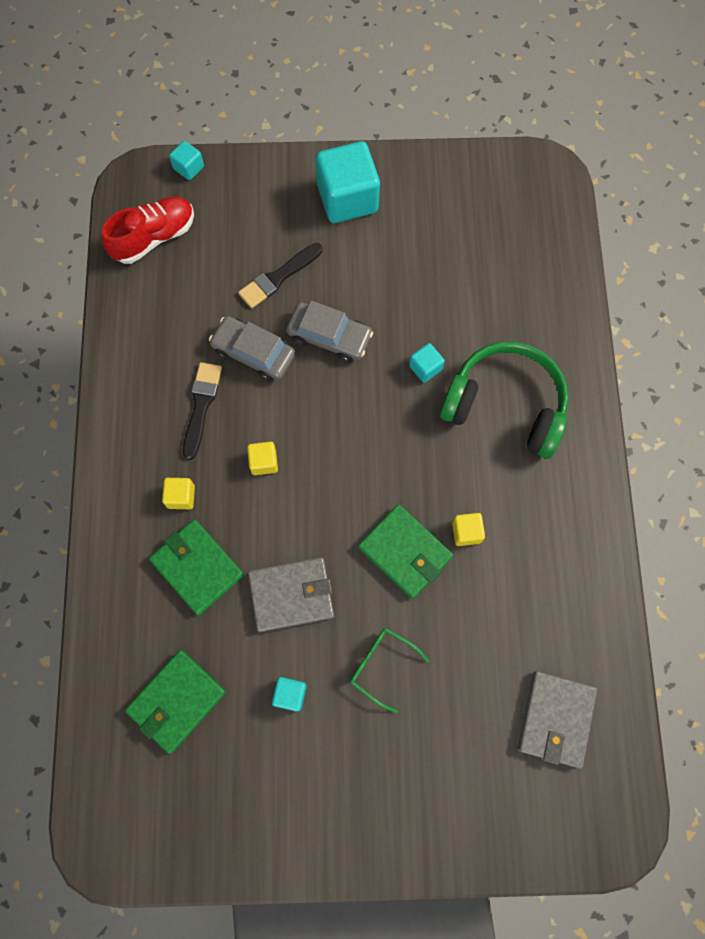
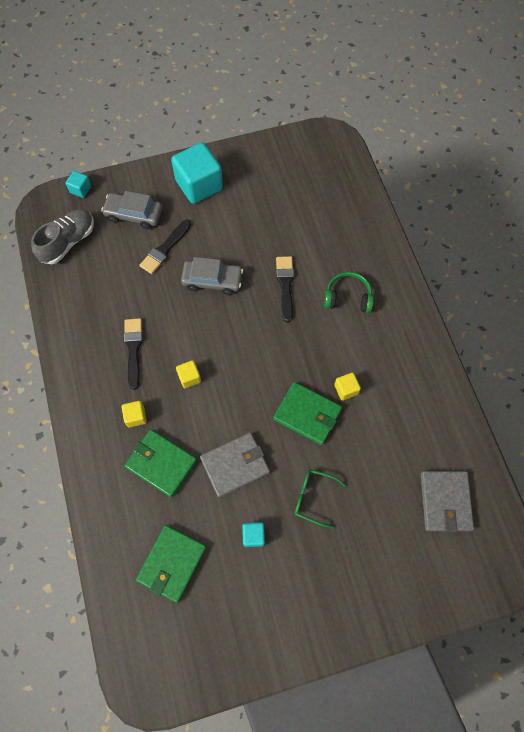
camera: 15 degrees left, 5 degrees down
red shoe [101,197,194,264] -> grey shoe [31,209,94,264]
grey car [209,316,295,381] -> grey car moved to [101,191,162,229]
turquoise cube [409,343,445,383] -> black brush [276,256,294,322]
green headphones [440,342,569,459] -> green headphones [324,272,374,313], size x0.56

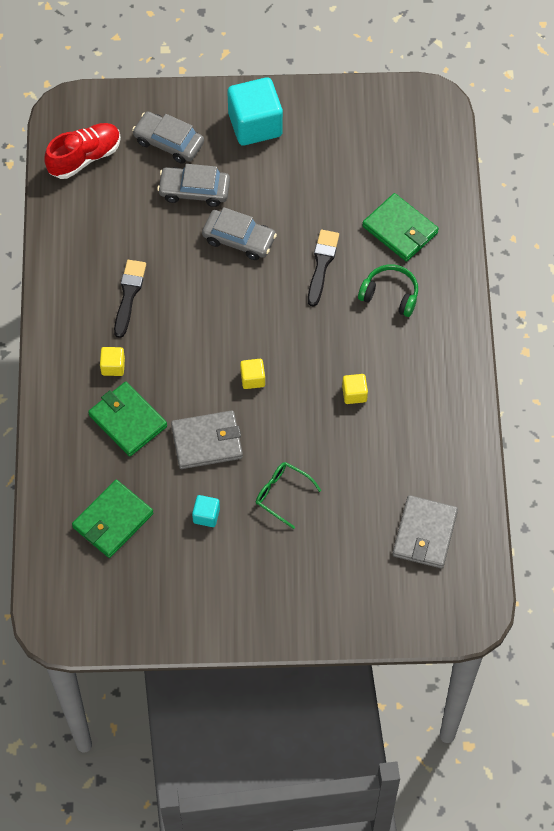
camera: 15 degrees right, 5 degrees down
grey shoe [31,209,94,264] -> red shoe [44,123,121,179]
turquoise cube [65,171,91,198] -> none
black brush [139,220,191,274] -> grey car [157,164,230,207]
yellow cube [176,360,201,388] -> yellow cube moved to [240,359,265,389]
green wallet [273,382,342,445] -> green wallet moved to [362,193,439,262]

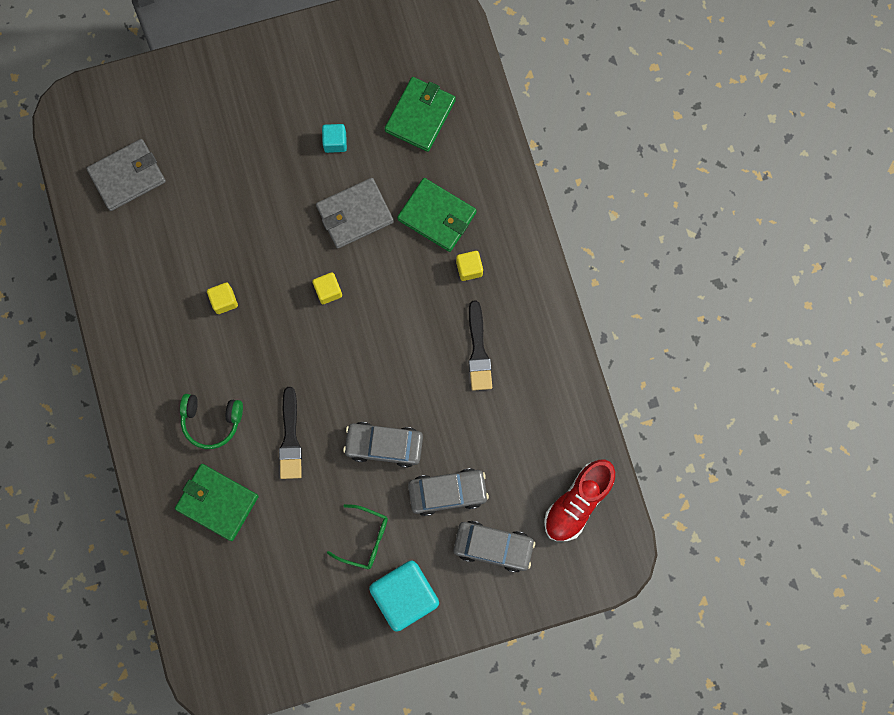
camera: 165 degrees right, 15 degrees up
green glasses [256,462,321,529] -> green glasses moved to [327,504,388,570]
grey wallet [393,495,458,568] -> grey wallet turned 60 degrees clockwise [86,139,166,211]

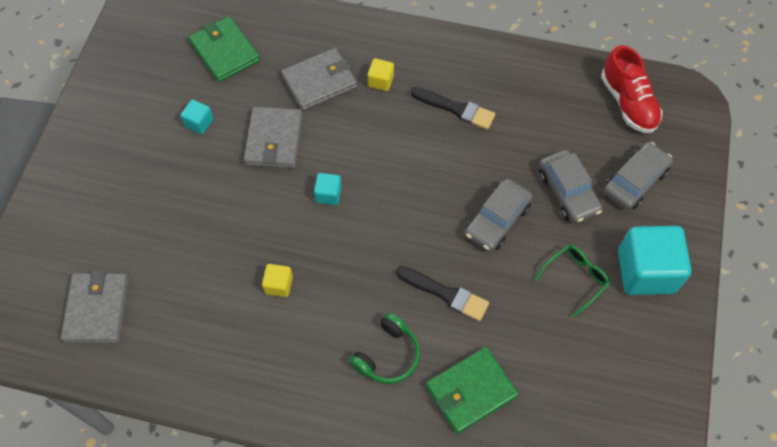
camera: 60 degrees left, 15 degrees down
yellow cube [312,272,342,304] -> turquoise cube [314,173,342,205]
green wallet [397,178,477,252] -> grey wallet [281,48,357,111]
grey car [408,468,489,516] -> grey car turned 135 degrees clockwise [539,150,603,223]

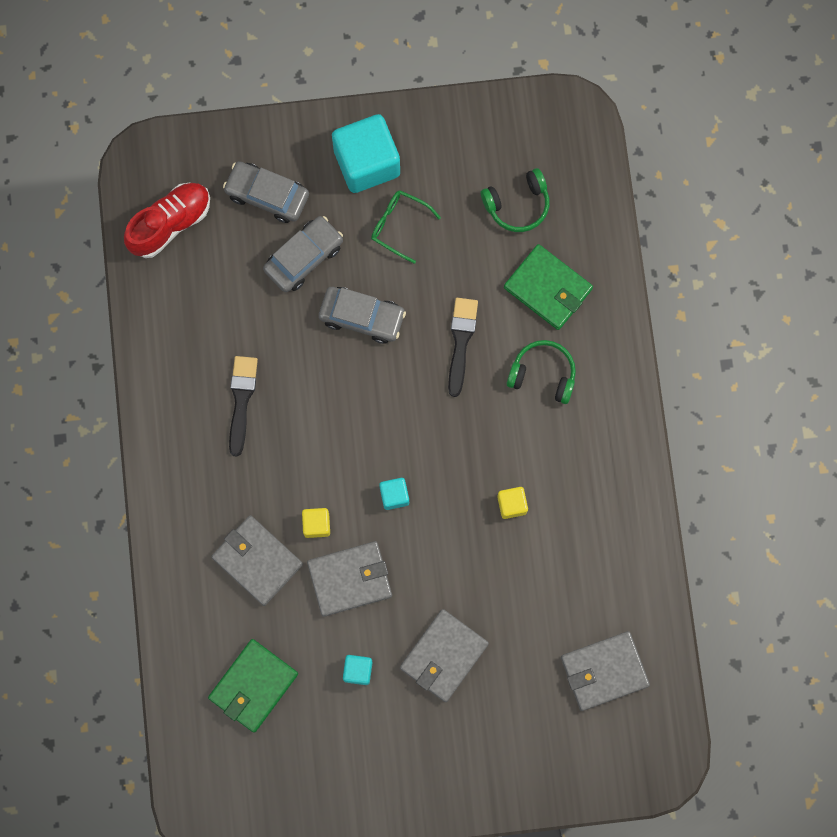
camera: 110 degrees left, 15 degrees up
yellow cube [368,58,394,91] -> yellow cube moved to [302,508,330,538]
none -> grey wallet [400,609,489,702]
none -> green headphones [481,168,549,232]

